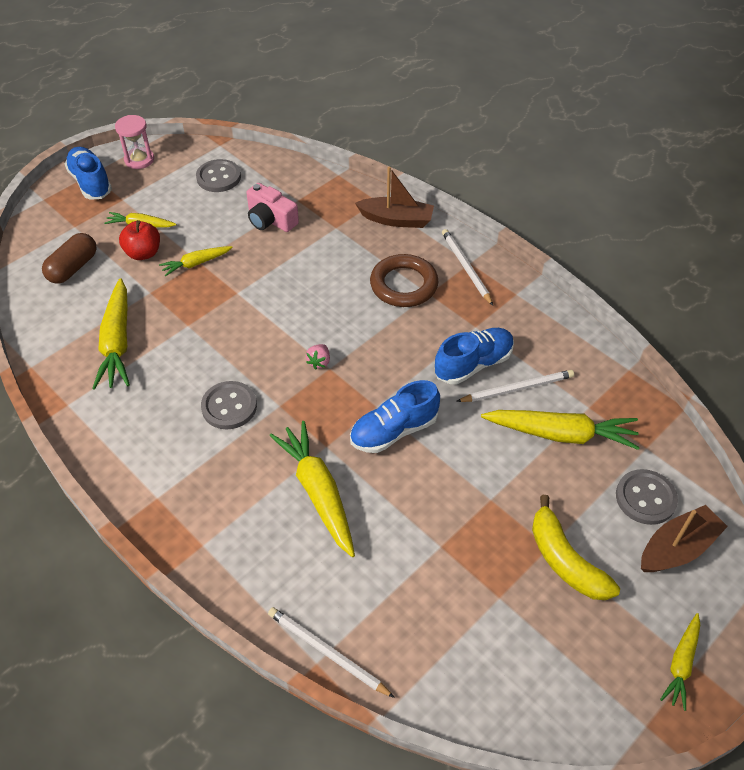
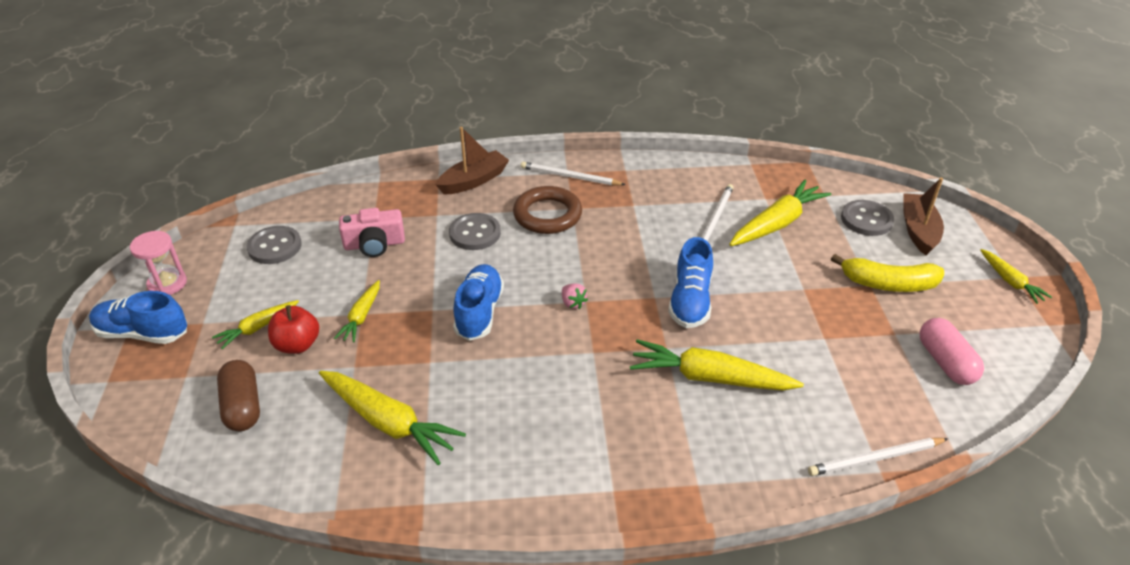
camera: 50 degrees left, 10 degrees down
grey button [201,381,257,429] -> grey button moved to [449,213,501,250]
blue shoe [435,328,514,384] -> blue shoe moved to [453,264,504,341]
none -> pink capsule [919,318,984,385]

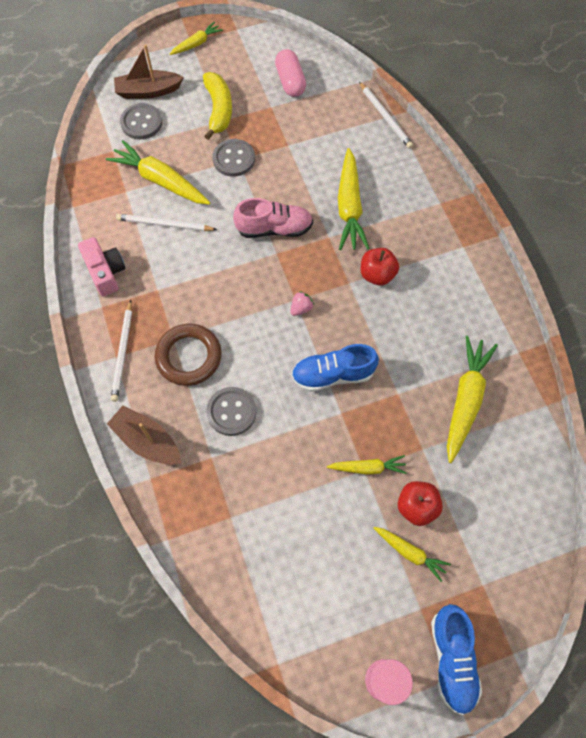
camera: 105 degrees left, 25 degrees up
brown capsule [217,360,260,431] -> none
grey button [246,226,302,264] -> grey button moved to [212,139,255,177]
pink camera [339,208,405,257] -> pink camera moved to [78,237,126,296]
blue shoe [668,237,713,328] -> pink shoe [233,198,313,238]
pink capsule [919,318,984,385] -> pink capsule turned 75 degrees counterclockwise [275,49,306,97]
none -> red apple [361,248,399,286]

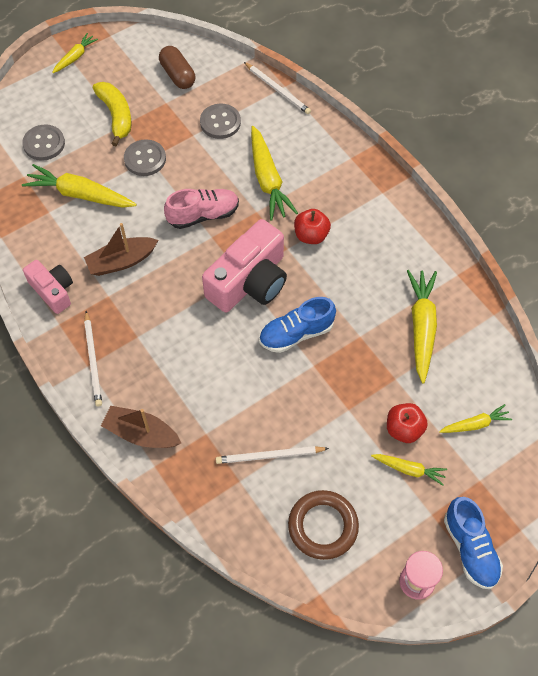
camera: 15 degrees left, 5 degrees down
brown boat [114,44,184,99] -> brown boat moved to [84,223,158,276]
white pencil [116,214,217,231] -> white pencil moved to [216,446,329,464]
brown ring [155,324,222,386] -> brown ring moved to [288,490,359,560]
grey button [206,387,256,436] -> grey button moved to [200,104,241,139]
pink capsule [275,49,306,97] -> brown capsule [159,46,195,89]
pink strawberry [290,291,314,316] -> pink camera [202,219,287,312]
yellow carrot [327,455,407,475] -> yellow carrot moved to [439,404,512,433]

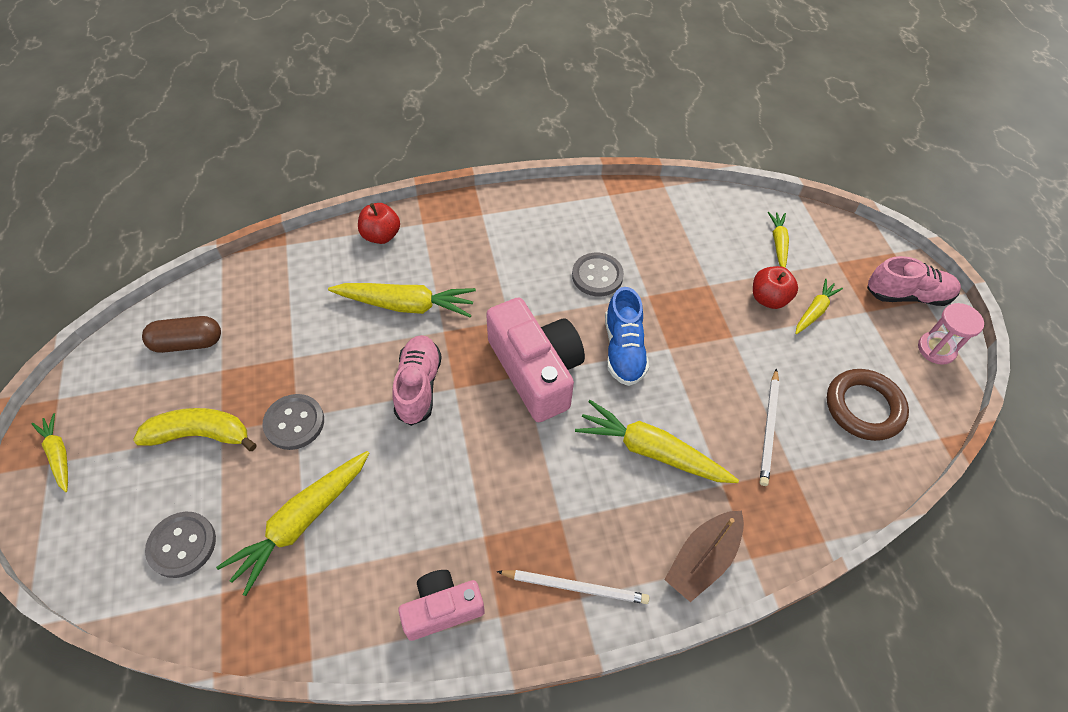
camera: 70 degrees left, 5 degrees down
brown boat [84,223,158,276] -> none
grey button [200,104,241,139] -> grey button moved to [572,253,624,297]
white pencil [244,62,311,114] -> none
red apple [294,209,331,244] -> red apple moved to [358,203,400,244]
yellow carrot [407,270,437,384] -> yellow carrot moved to [575,400,739,483]
blue shoe [444,497,503,589] -> pink shoe [867,256,961,306]

